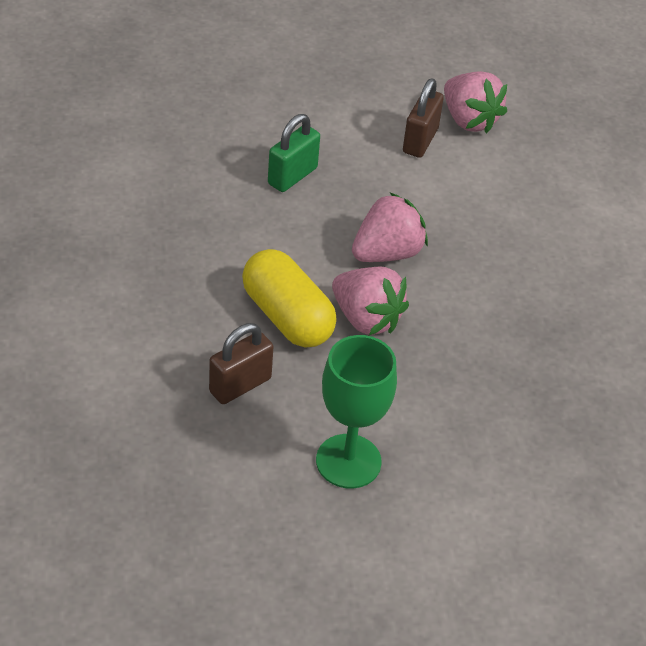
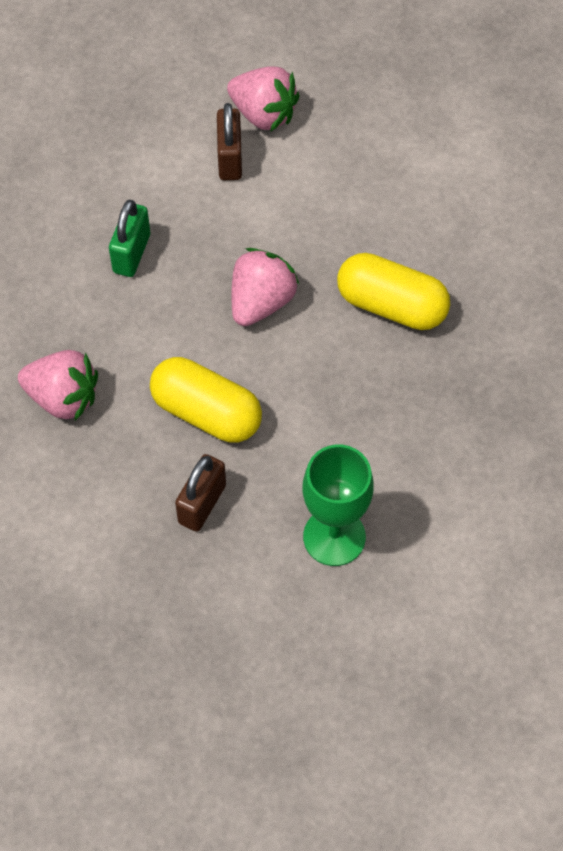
camera: 20 degrees left, 15 degrees up
pink strawberry [332,267,409,335] -> pink strawberry moved to [18,350,98,421]
none -> yellow capsule [337,253,450,330]

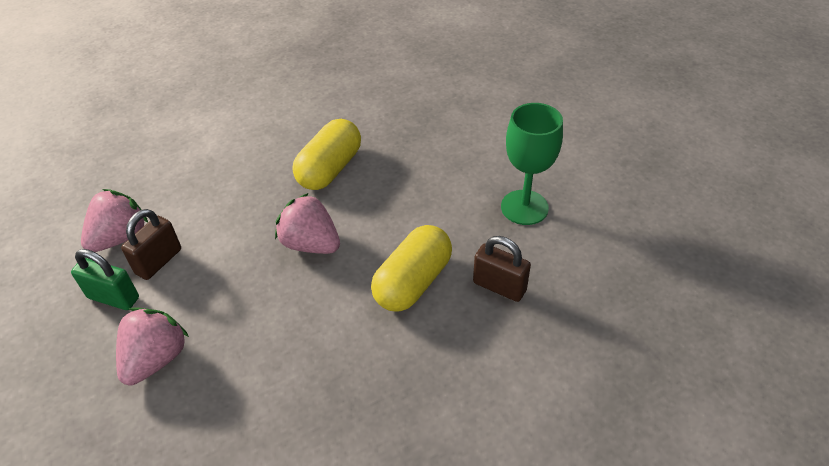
camera: 85 degrees left, 15 degrees down
pink strawberry [18,350,98,421] -> pink strawberry moved to [116,308,189,385]
green padlock [109,200,150,277] -> green padlock moved to [71,249,139,310]
brown padlock [217,103,242,180] -> brown padlock turned 60 degrees counterclockwise [121,209,181,280]

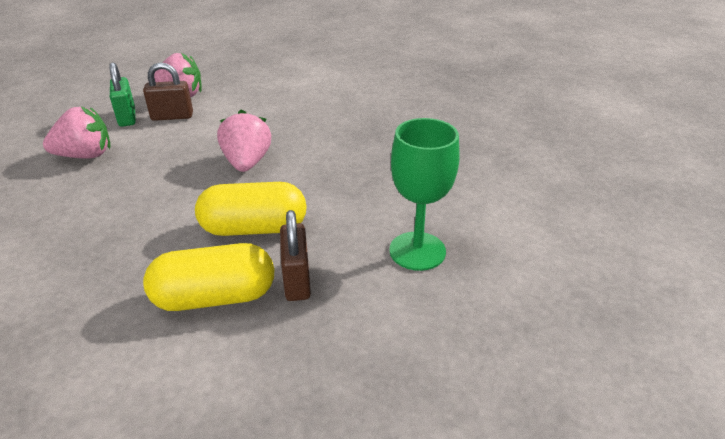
camera: 50 degrees right, 10 degrees down
yellow capsule [293,119,361,190] -> yellow capsule moved to [143,243,274,311]

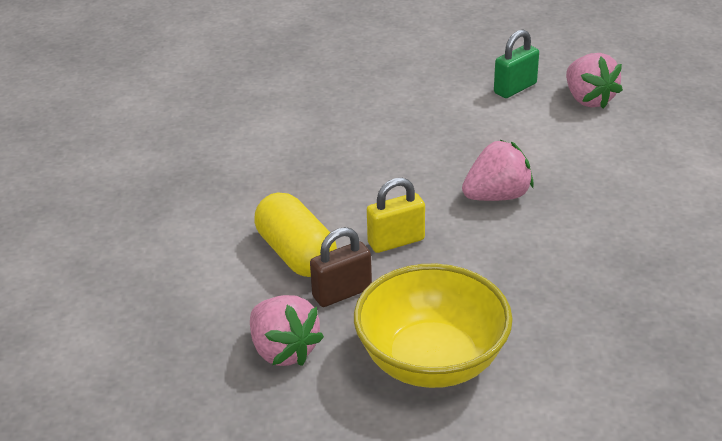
camera: 70 degrees right, 0 degrees up
pink strawberry [43,107,111,158] -> pink strawberry moved to [250,295,324,366]
brown padlock [143,62,193,121] -> none
yellow capsule [195,182,307,236] -> yellow padlock [367,178,425,253]
green goblet [390,118,460,271] -> yellow bowl [354,264,513,388]

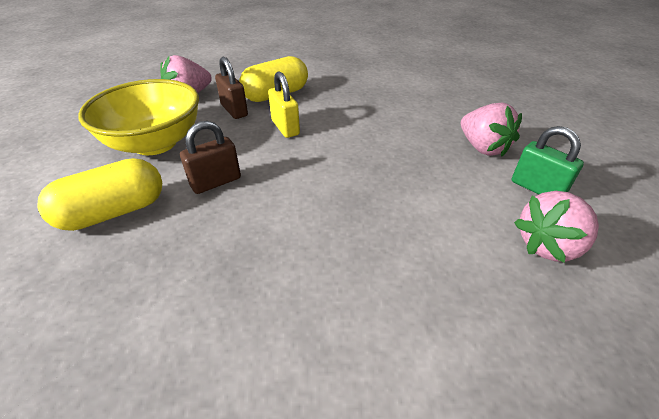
camera: 85 degrees right, 5 degrees up
pink strawberry [462,140,534,201] -> pink strawberry moved to [461,103,522,157]
none -> yellow capsule [37,158,162,231]
none -> brown padlock [180,121,241,194]

